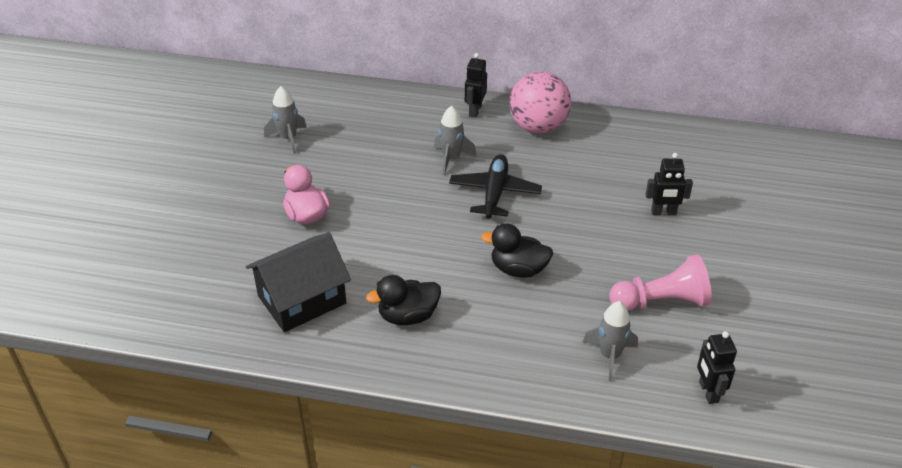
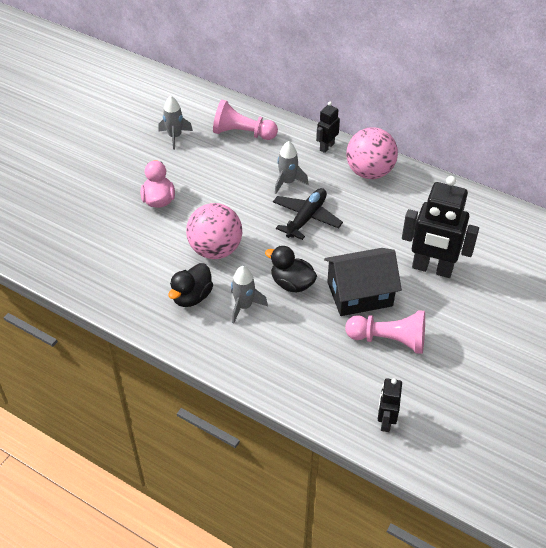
camera: 20 degrees right, 5 degrees up
black house [246,233,351,332] -> black house moved to [324,248,402,316]
black duck [366,275,441,325] -> black duck turned 60 degrees counterclockwise [169,263,213,307]
grey rocket [582,301,638,381] -> grey rocket moved to [231,266,268,323]
black robot [646,153,693,216] -> black robot [402,176,479,278], size x1.92
none -> pink ball [186,203,242,259]
none -> pink pawn [213,100,278,140]

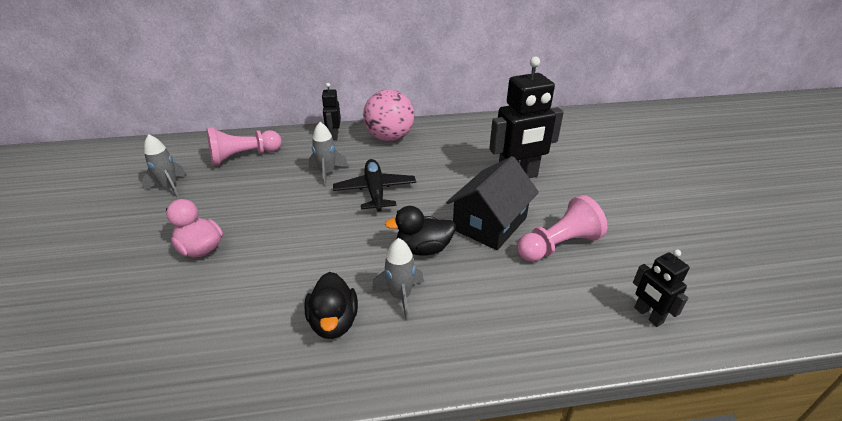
camera: 40 degrees left, 10 degrees down
pink ball [186,203,242,259] -> none

